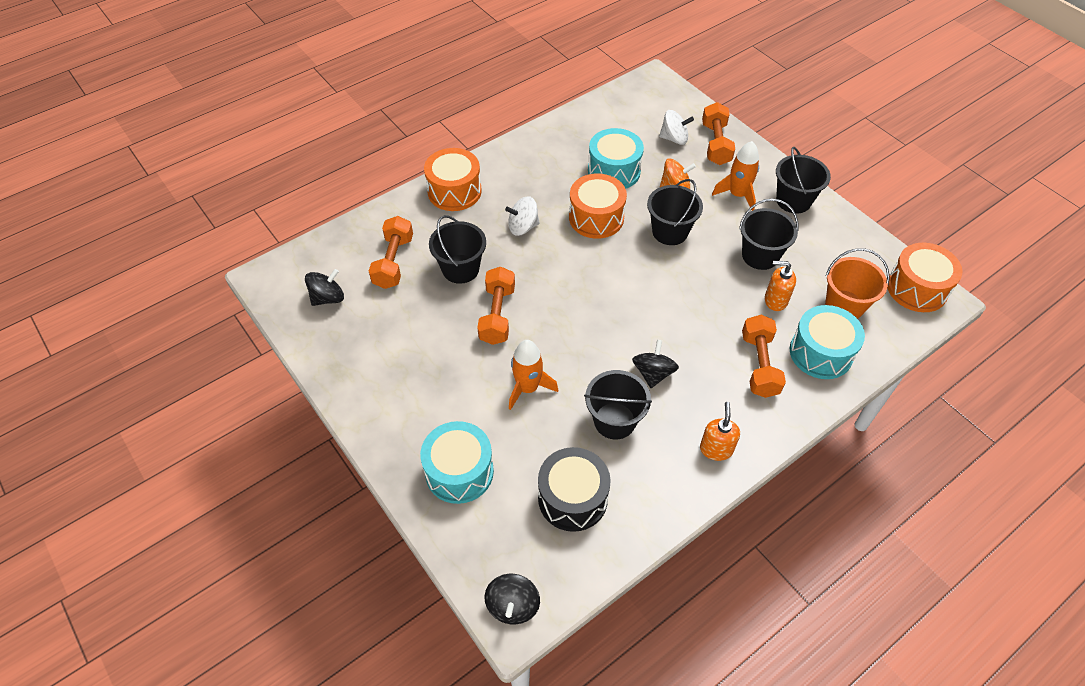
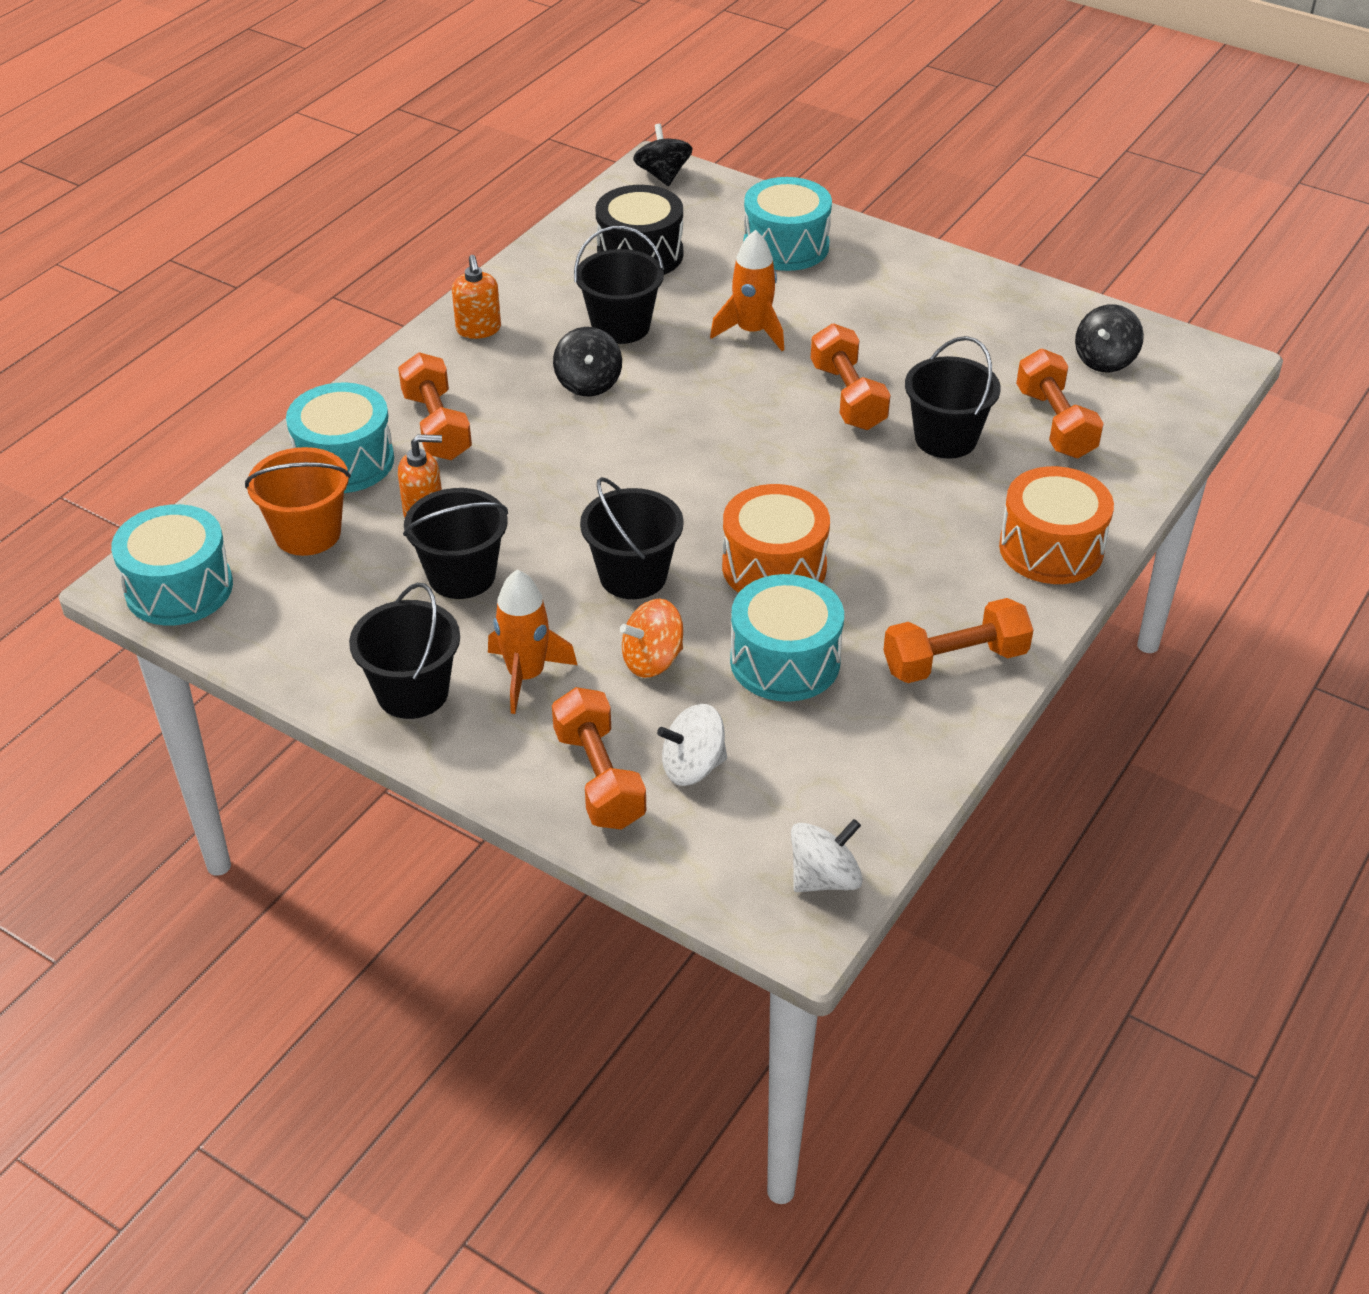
camera: 160 degrees right, 10 degrees down
white spinning top [505,196,540,236] -> white spinning top moved to [791,819,863,892]
orange drum [888,243,963,312] -> turquoise drum [111,504,233,625]
none -> orange dumbbell [883,598,1033,683]

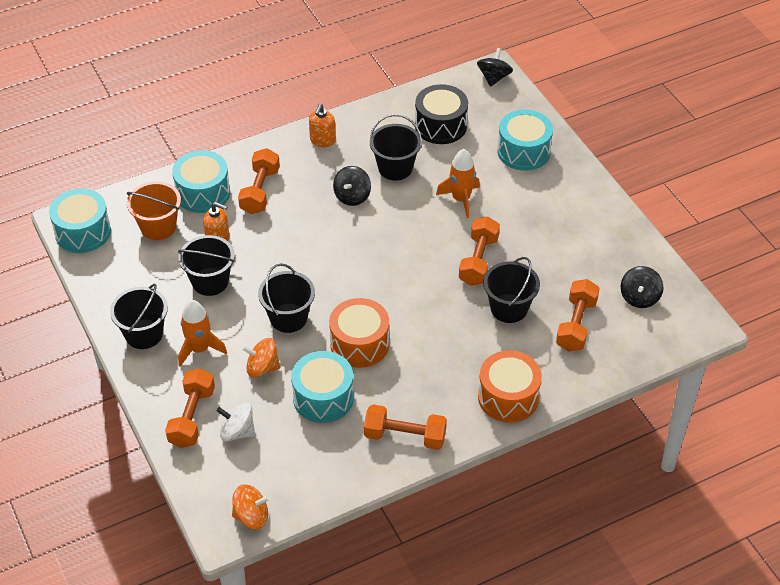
camera: 30 degrees right, 5 degrees up
white spinning top [791,819,863,892] -> orange spinning top [232,484,270,529]
black spinning top [1075,304,1144,372] -> black spinning top turned 45 degrees counterclockwise [621,266,663,308]

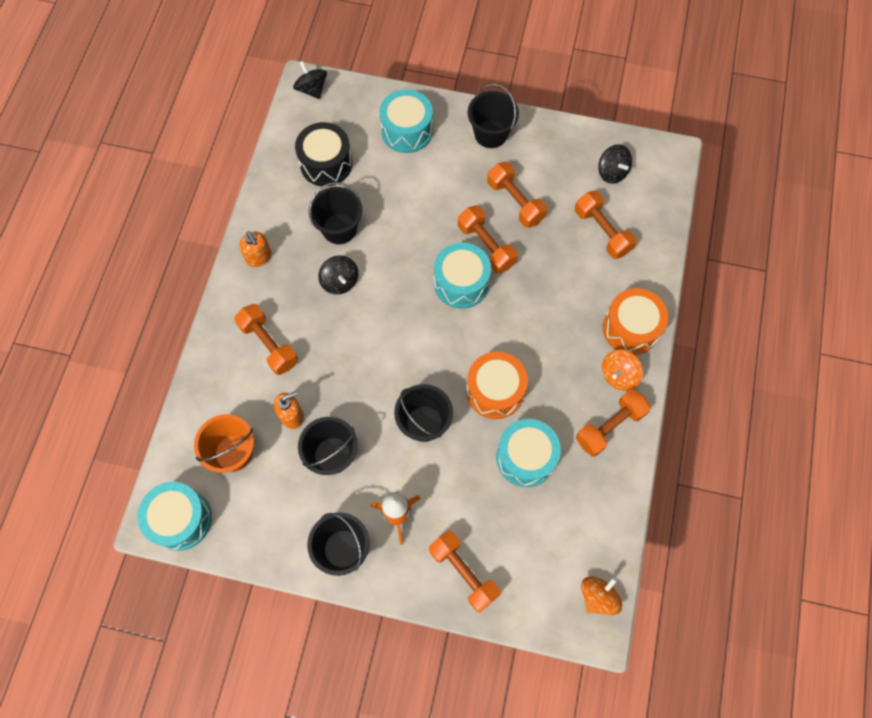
camera: 50 degrees left, 20 degrees up
turquoise drum [172,150,230,213] -> turquoise drum moved to [434,243,491,309]
white spinning top [217,403,255,442] -> none
orange spinning top [242,338,280,378] -> orange spinning top moved to [602,350,643,390]
orange rocket [436,149,480,218] -> none
black bucket [483,257,540,323] -> black bucket moved to [468,84,519,148]
none -> orange dumbbell [487,162,547,228]

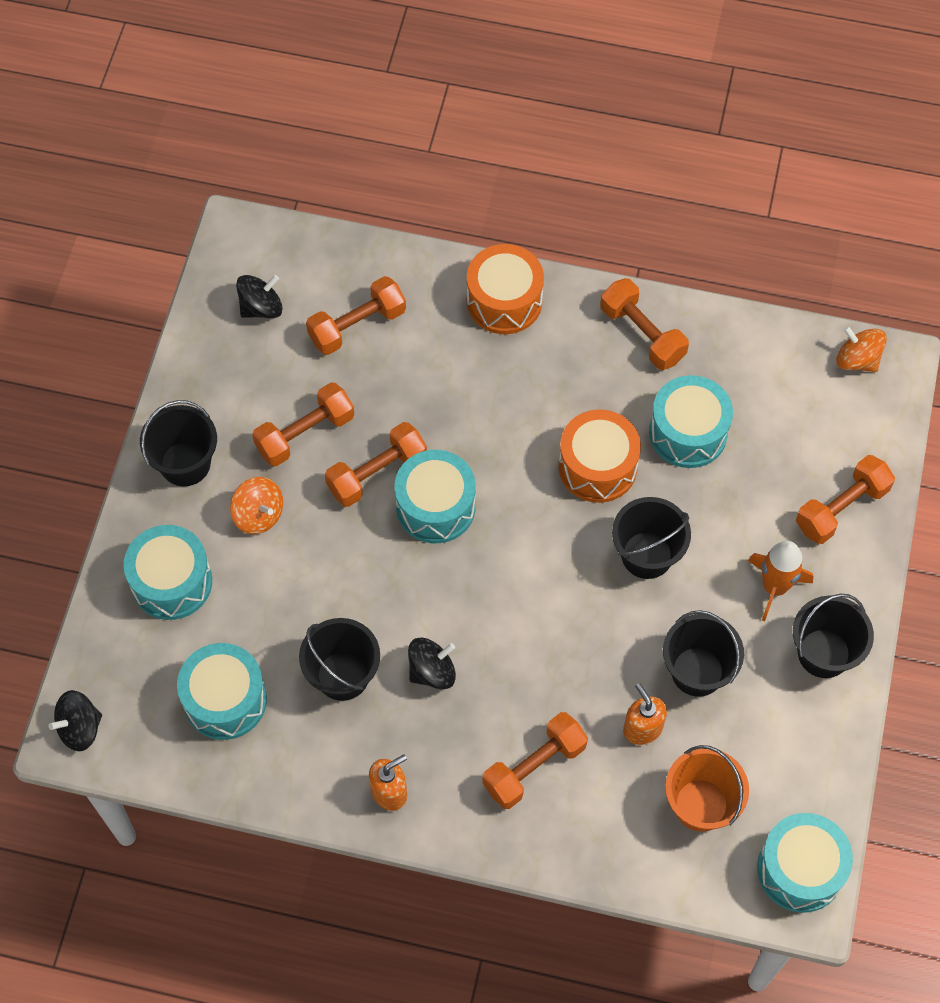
camera: 90 degrees left, 5 degrees down
black drum [295,122,352,187] -> turquoise drum [177,643,267,740]
orange spinning top [602,350,643,390] -> orange spinning top moved to [230,477,283,534]

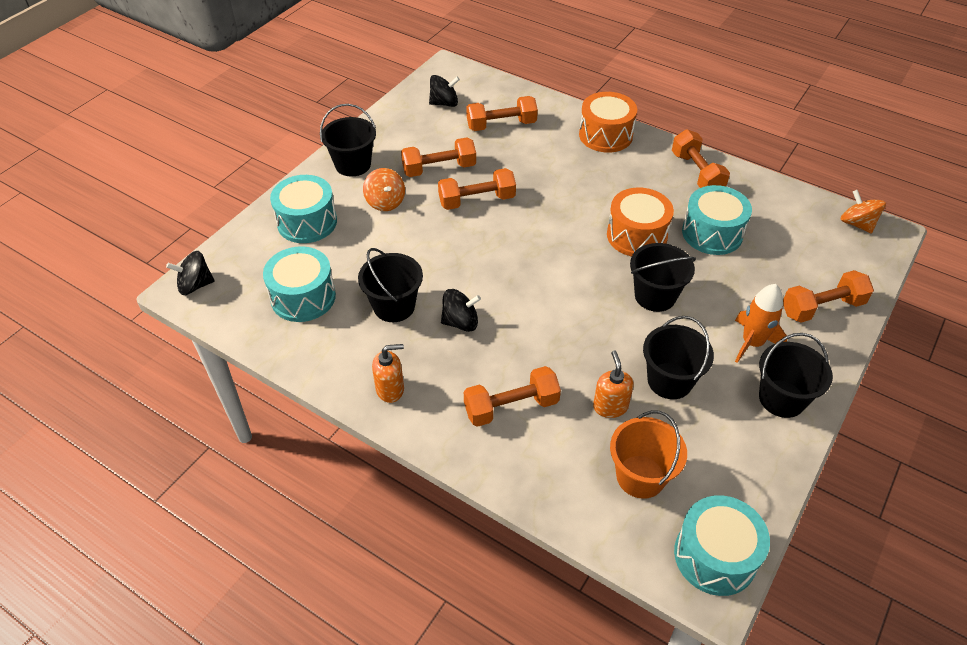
camera: 20 degrees right, 15 degrees down
turquoise drum [395,450,476,543] -> none

